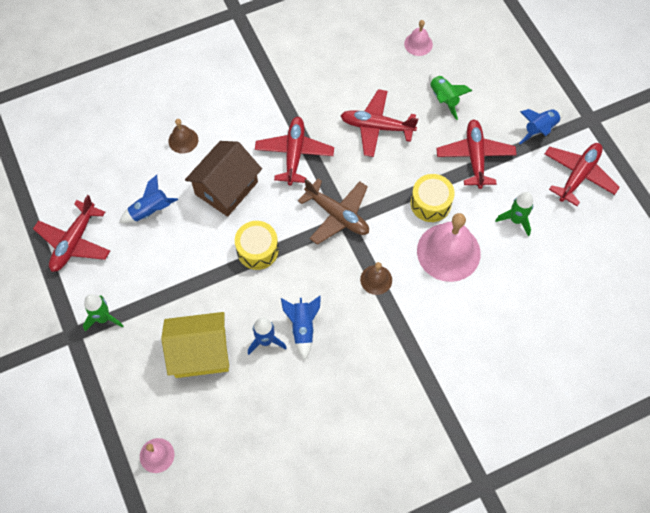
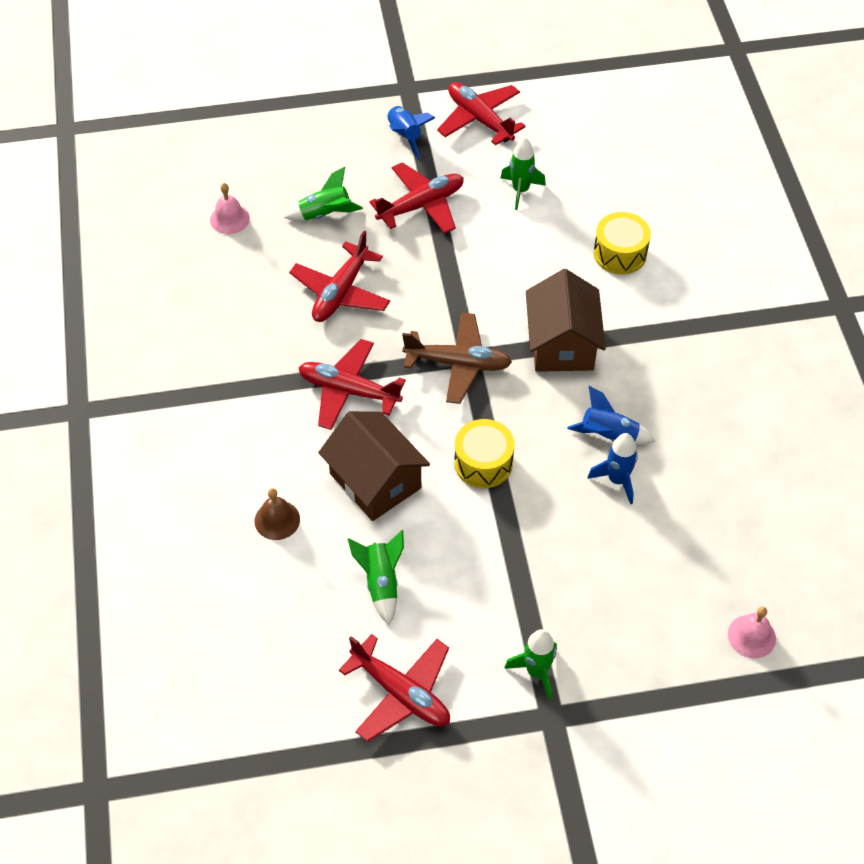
camera: 75 degrees left, 10 degrees down
blue rocket [119,175,178,223] -> green rocket [348,530,404,625]
yellow house [161,312,229,378] -> none
brown plane [298,178,369,245] -> brown plane turned 45 degrees clockwise [402,312,512,404]
brown bell [360,262,392,295] -> brown house [526,269,606,372]
yellow drum [411,174,455,222] -> yellow drum moved to [594,212,651,274]
pink bell [417,213,481,282] -> none
red plane [436,119,517,189] -> red plane turned 135 degrees clockwise [369,162,464,234]

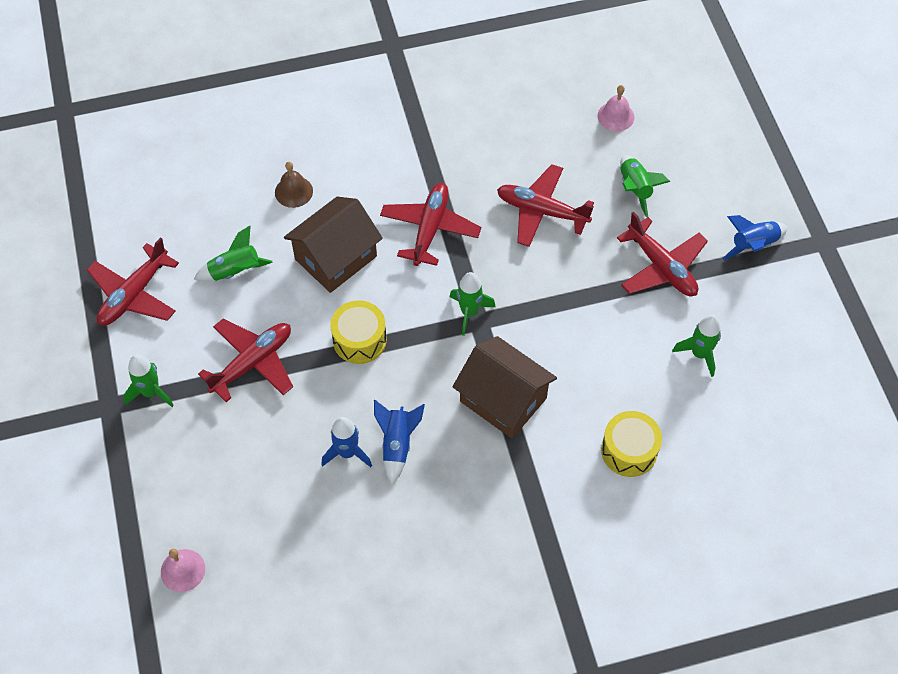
camera: 85 degrees right, 5 degrees up
brown plane [402,312,512,404] -> green rocket [450,272,496,336]
red plane [437,82,526,146] -> red plane moved to [198,318,293,402]
brown house [526,269,606,372] -> brown house turned 45 degrees clockwise [452,336,557,439]

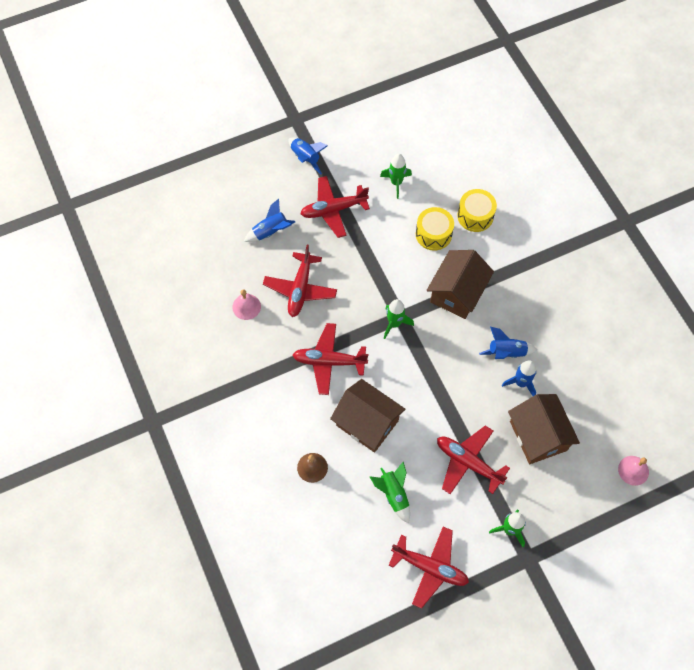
camera: 100 degrees left, 5 degrees up
yellow drum [330,300,387,364] -> yellow drum moved to [416,207,454,251]
pink bell [597,85,634,131] -> pink bell moved to [232,289,261,320]
red plane [617,212,708,296] -> red plane turned 150 degrees counterclockwise [300,176,370,238]
green rocket [620,155,670,217] -> blue rocket [244,199,295,242]
none -> brown house [508,394,580,464]

